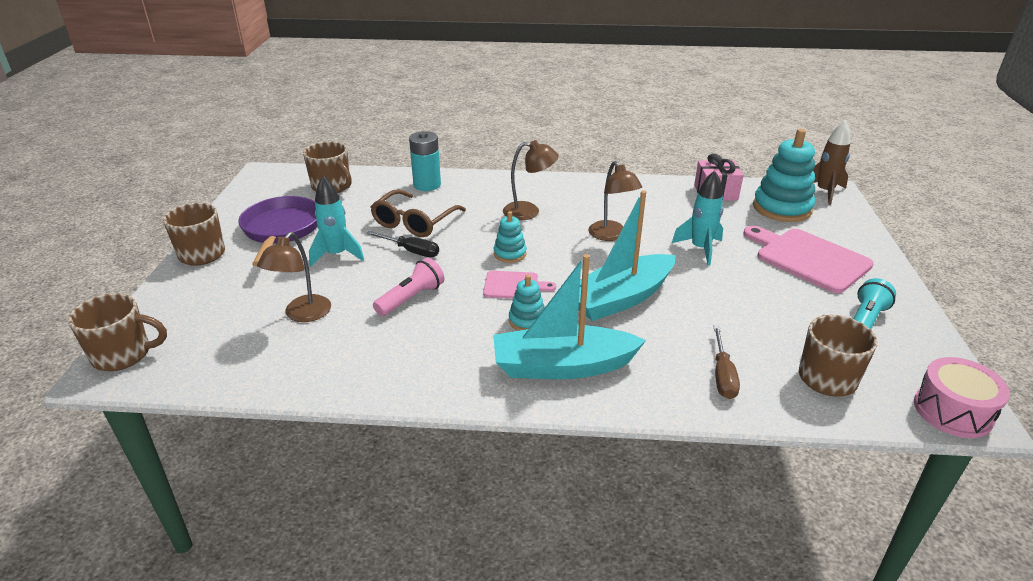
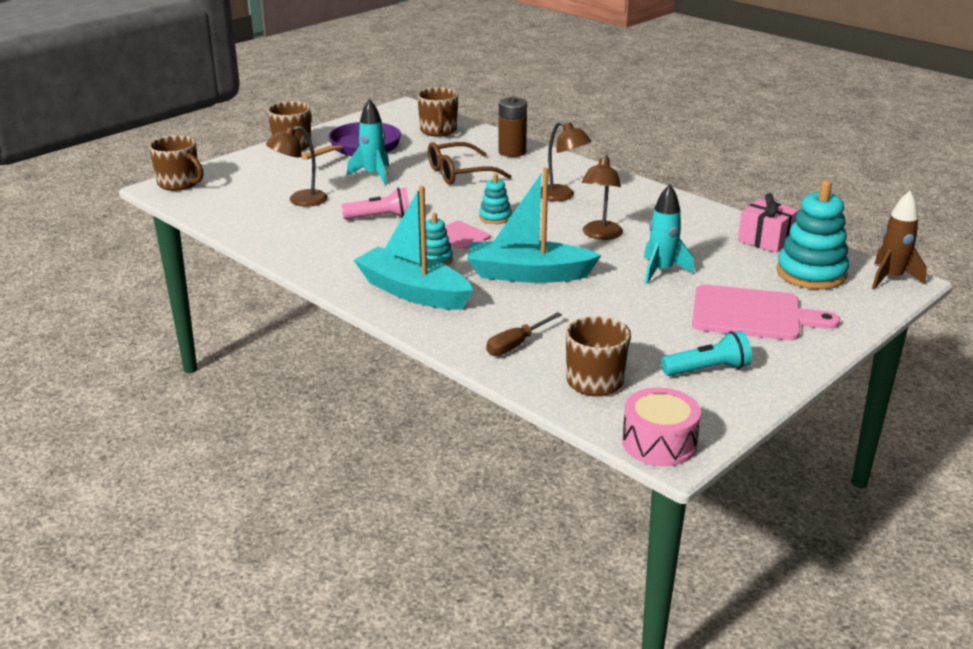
camera: 40 degrees right, 5 degrees down
black screwdriver [366,231,439,257] -> none
turquoise battery [409,131,441,191] -> brown battery [498,97,527,157]
pink cutting board [743,225,874,293] -> pink cutting board turned 105 degrees clockwise [692,285,840,340]

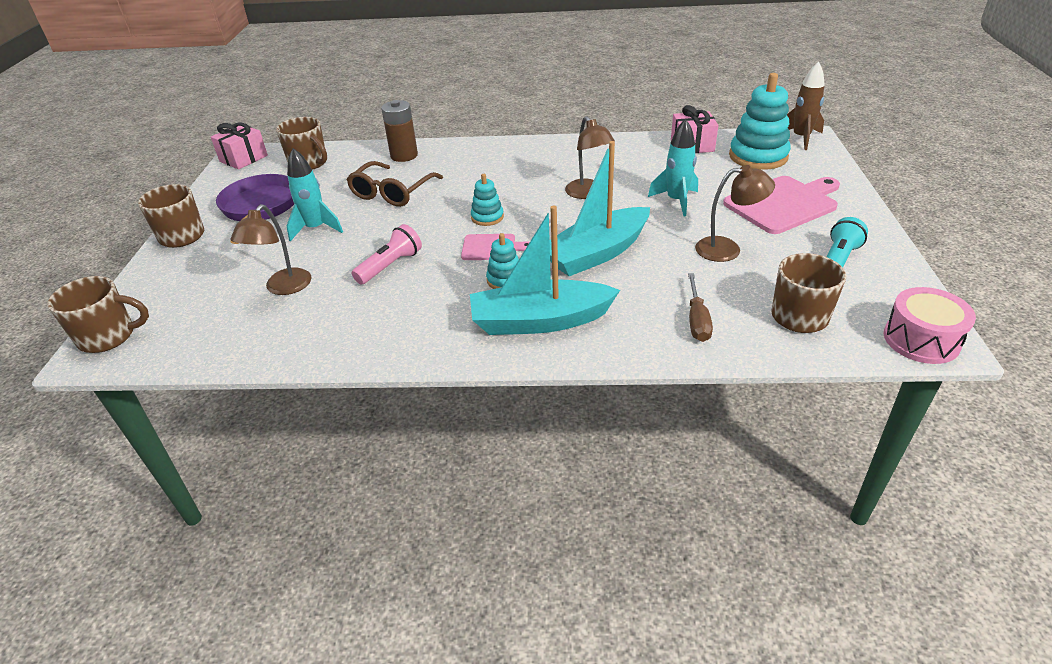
camera: 40 degrees left, 10 degrees up
brown lamp [541,121,591,201] -> brown lamp moved to [695,165,775,262]
none -> pink gift [211,123,268,170]

